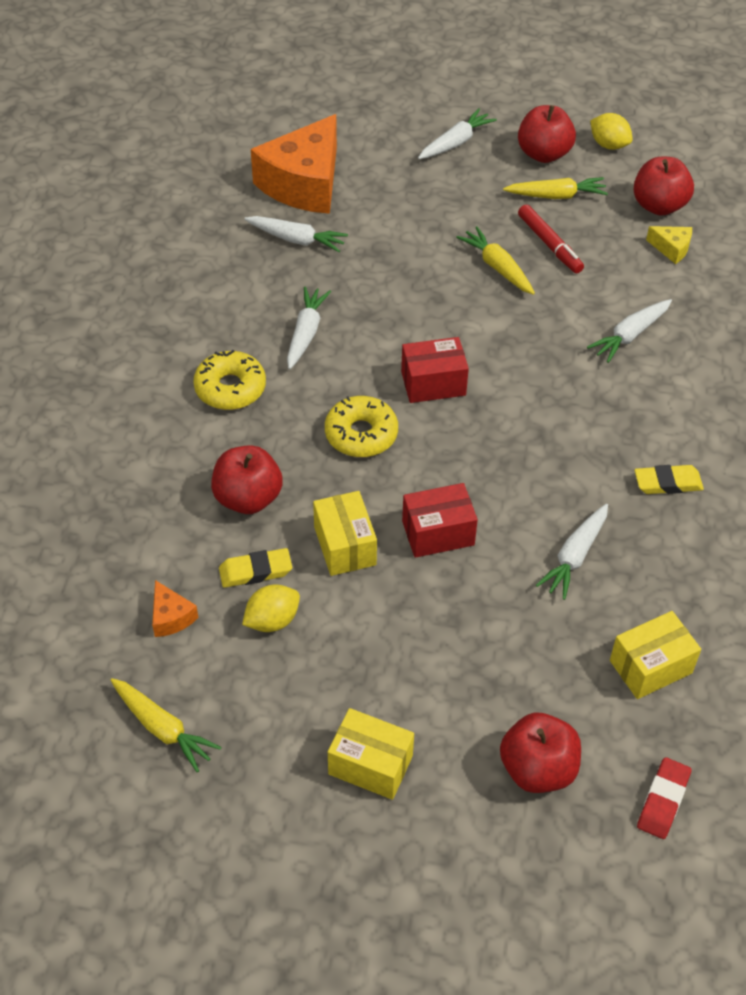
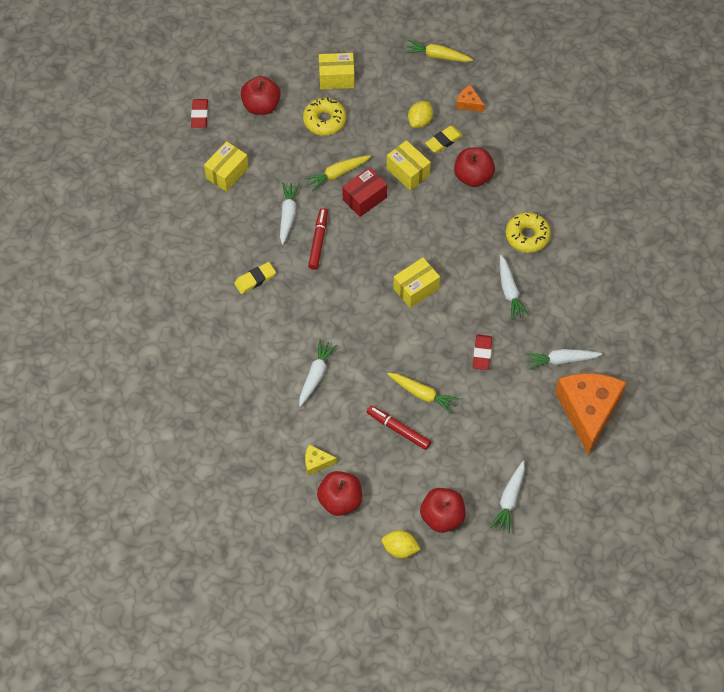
camera: 155 degrees right, 10 degrees up
yellow donut [325,396,398,457] -> yellow donut moved to [303,97,346,136]
red box [401,337,469,403] -> yellow box [393,258,440,308]
yellow carrot [503,177,608,199] -> yellow carrot moved to [304,155,371,191]
none -> red marker [308,208,328,270]
none -> red eraser [473,335,492,370]

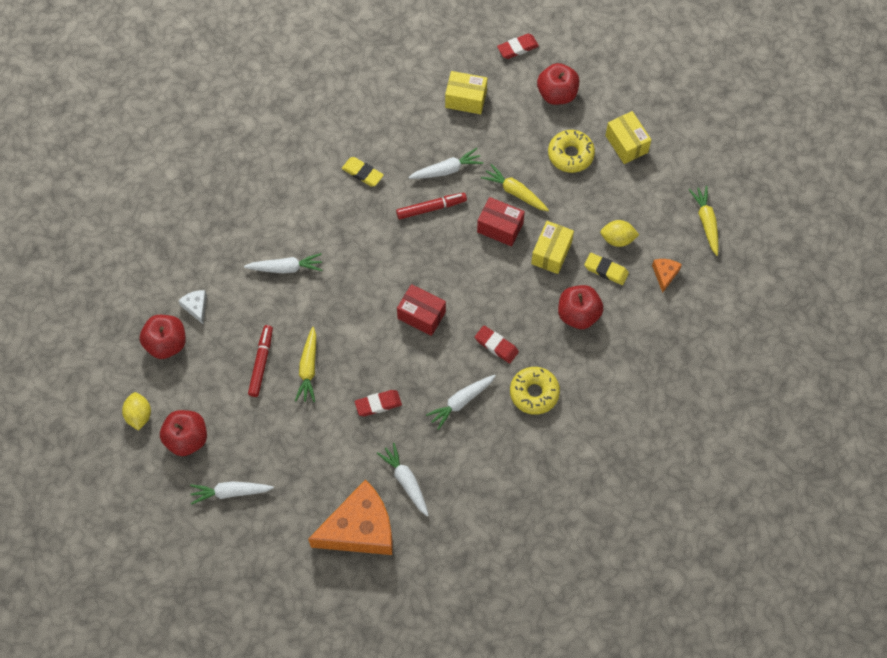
camera: 65 degrees right, 5 degrees up
yellow cheese [305,444,337,475] -> white cheese [178,290,207,324]
yellow box [393,258,440,308] -> red box [397,284,446,336]
none -> red eraser [475,325,519,363]

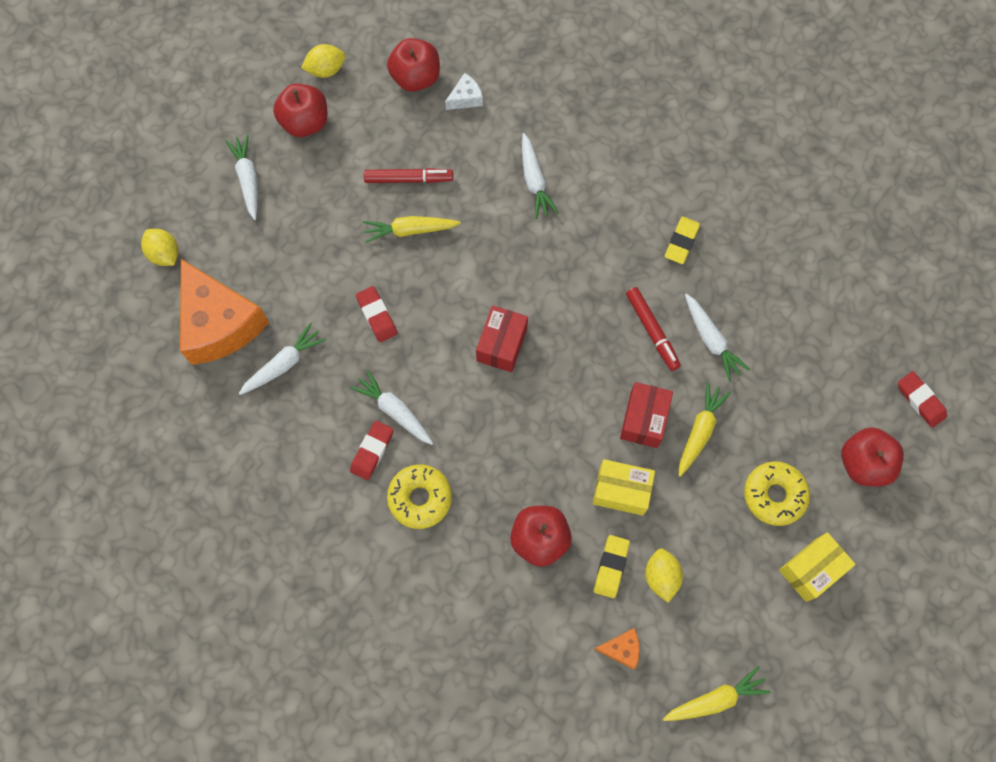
camera: 80 degrees right, 5 degrees up
yellow box [445,71,487,114] -> none
red eraser [475,325,519,363] -> red eraser moved to [350,421,394,480]
none -> yellow lemon [141,229,178,266]

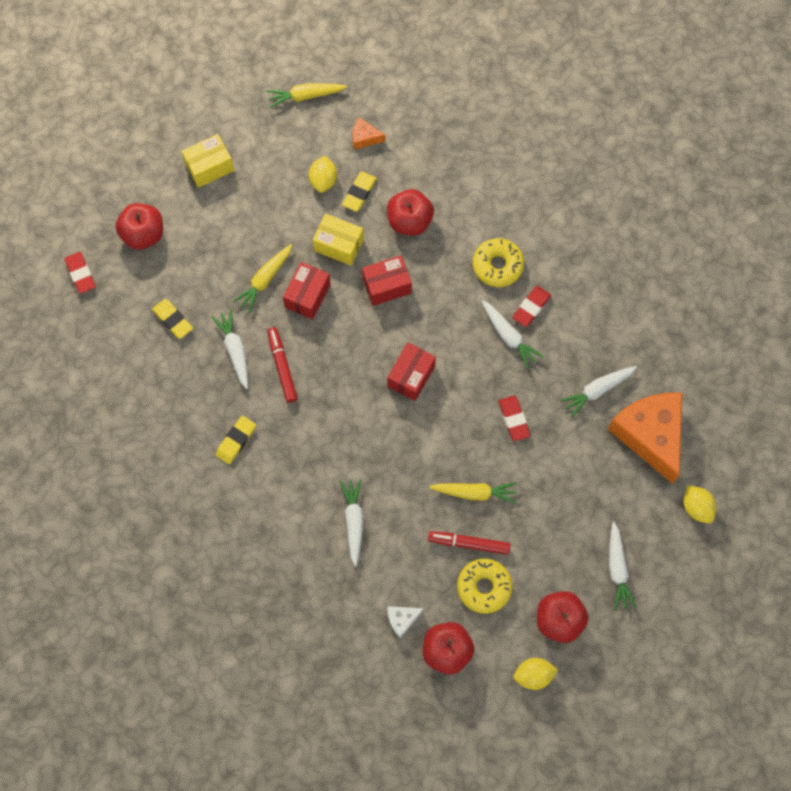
camera: 170 degrees left, 0 degrees up
yellow donut [744,461,810,526] -> yellow donut moved to [457,559,512,614]
none -> yellow eraser [152,299,193,339]
none -> red box [362,255,412,306]

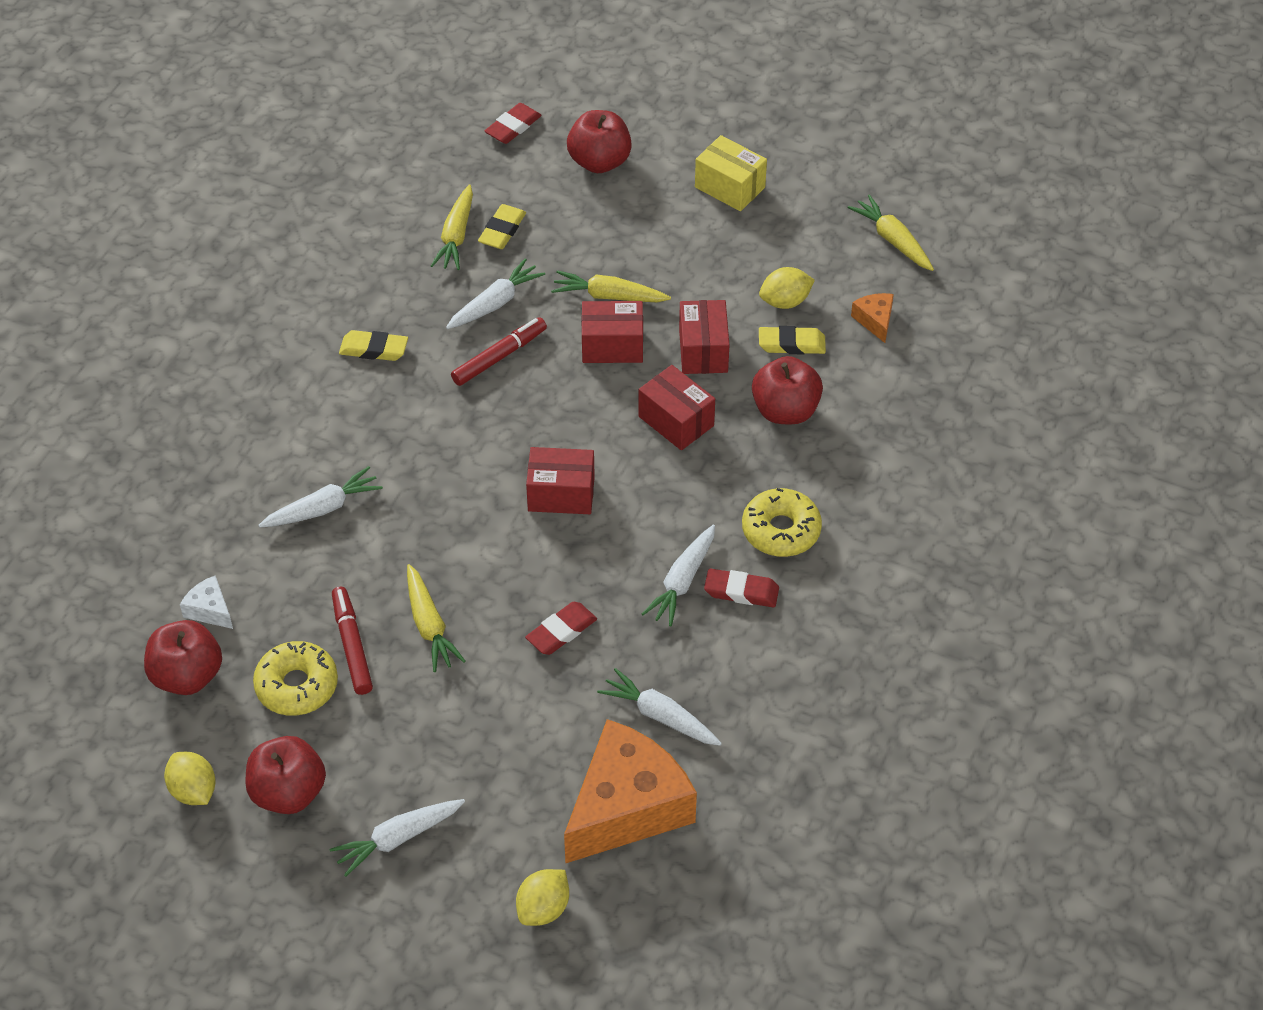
camera: 65 degrees right, 20 degrees down
yellow box [313,214,364,266] -> red box [679,300,729,374]
none -> yellow carrot [431,185,473,270]

